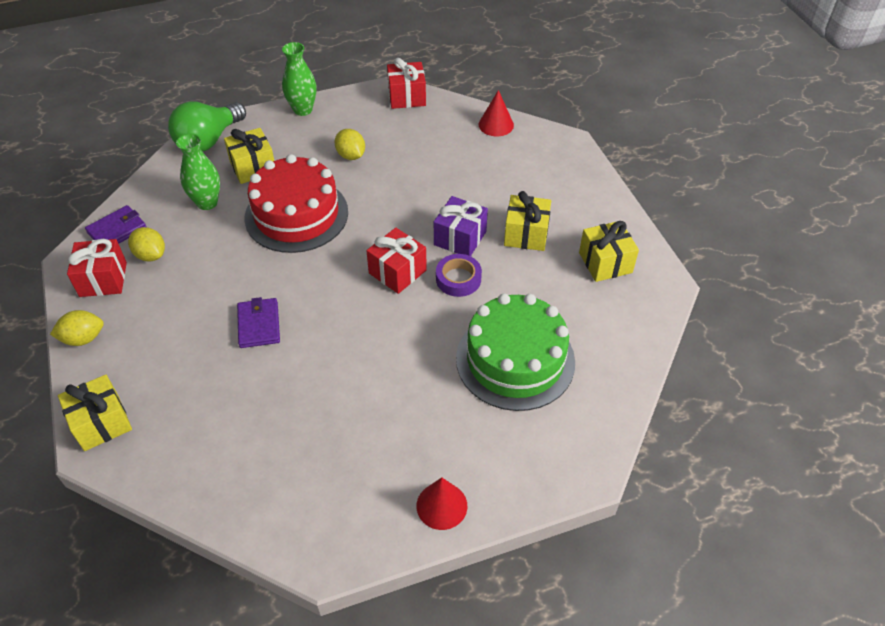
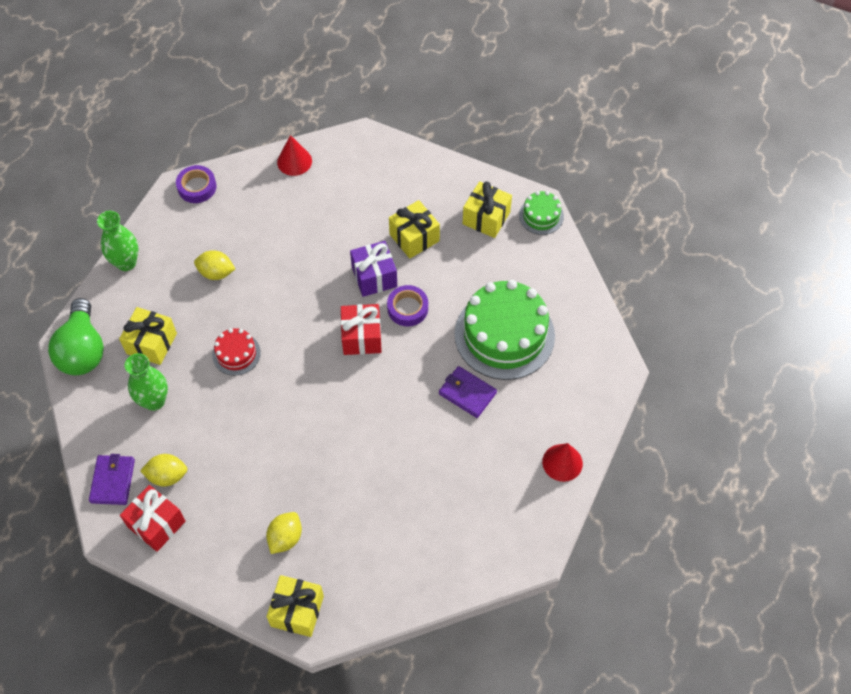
camera: 45 degrees left, 10 degrees up
yellow lemon [50,310,104,346] -> yellow lemon moved to [266,512,302,554]
purple wallet [237,297,280,348] -> purple wallet moved to [439,366,497,418]
red cake [244,154,348,253] -> red cake [212,328,261,376], size x0.47
red gift [387,58,426,109] -> purple tape [176,165,216,203]
none -> green cake [519,191,564,235]

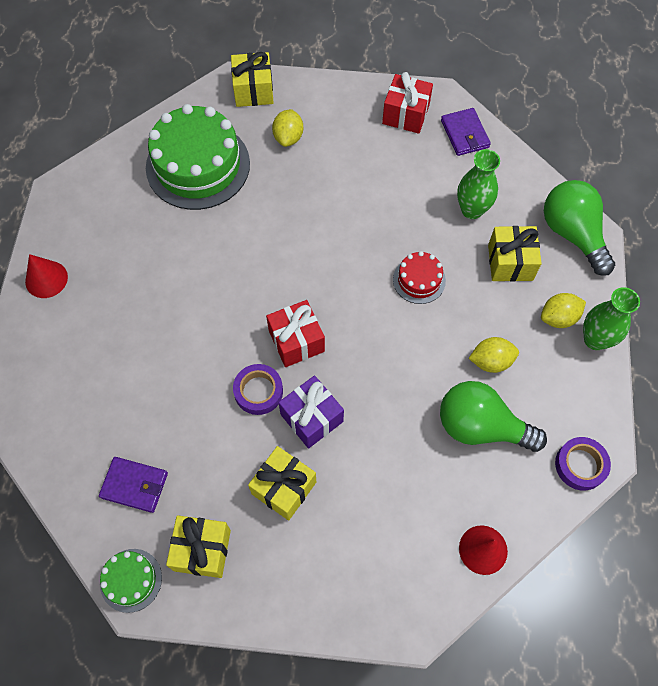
camera: 160 degrees right, 5 degrees up
yellow lemon [140,454,188,487] -> yellow lemon moved to [541,293,586,328]
purple wallet [439,366,497,418] -> purple wallet moved to [99,457,168,513]
green cake [455,280,555,380] -> green cake moved to [146,104,250,210]
none -> green light bulb [440,381,547,452]

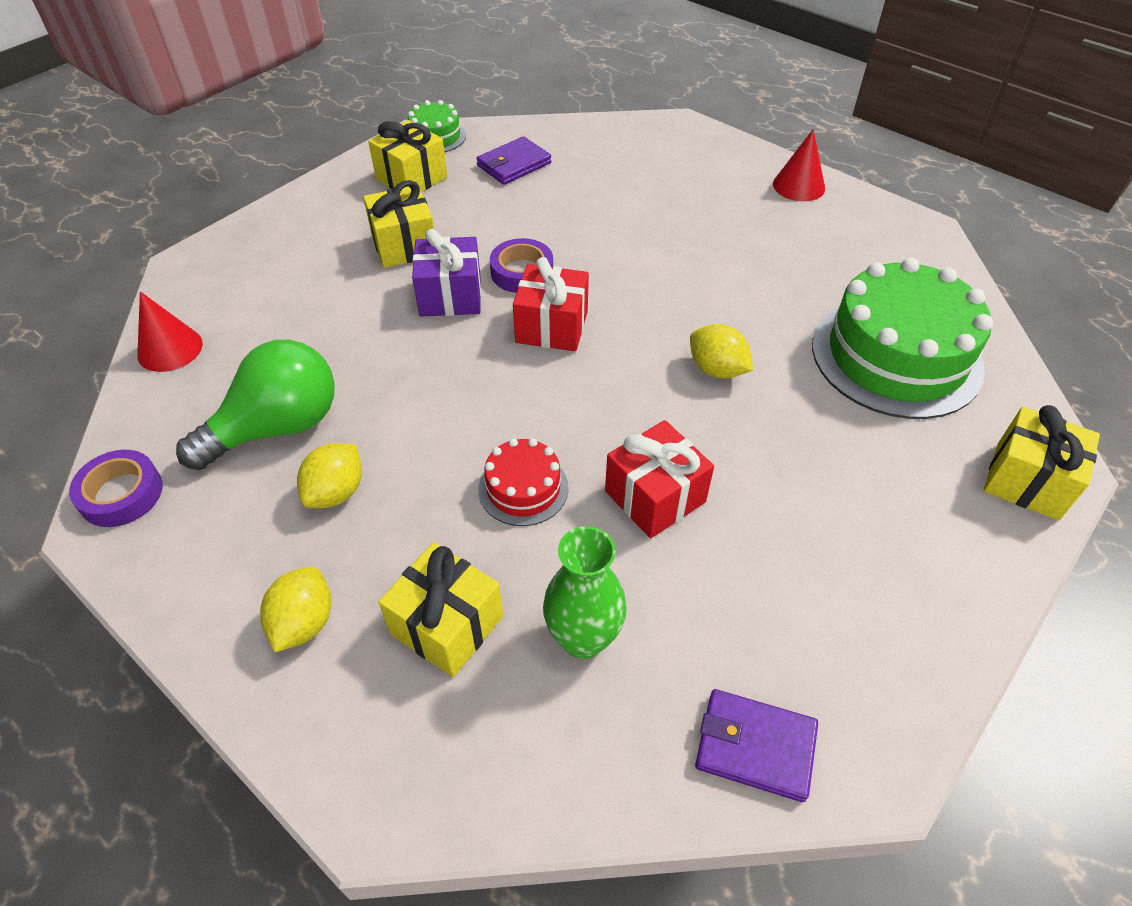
camera: 125 degrees right, 15 degrees down
yellow lemon [272,109,303,147] -> yellow lemon moved to [690,324,753,378]
red gift [382,72,433,134] -> red gift moved to [605,420,714,538]
green light bulb [544,180,615,276] -> none
green vase [583,287,640,350] -> none

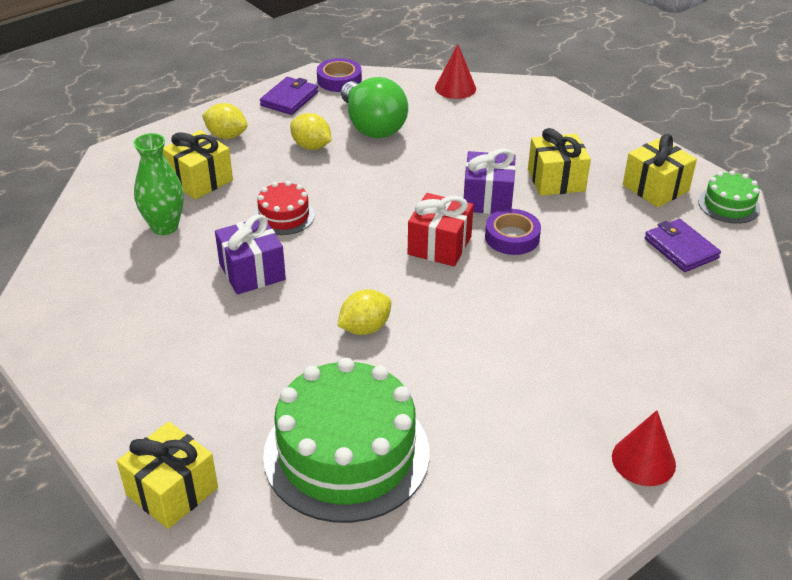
camera: 100 degrees right, 10 degrees down
red gift [605,420,714,538] -> purple gift [215,214,286,295]
purple wallet [695,689,818,802] -> purple wallet moved to [260,77,318,115]

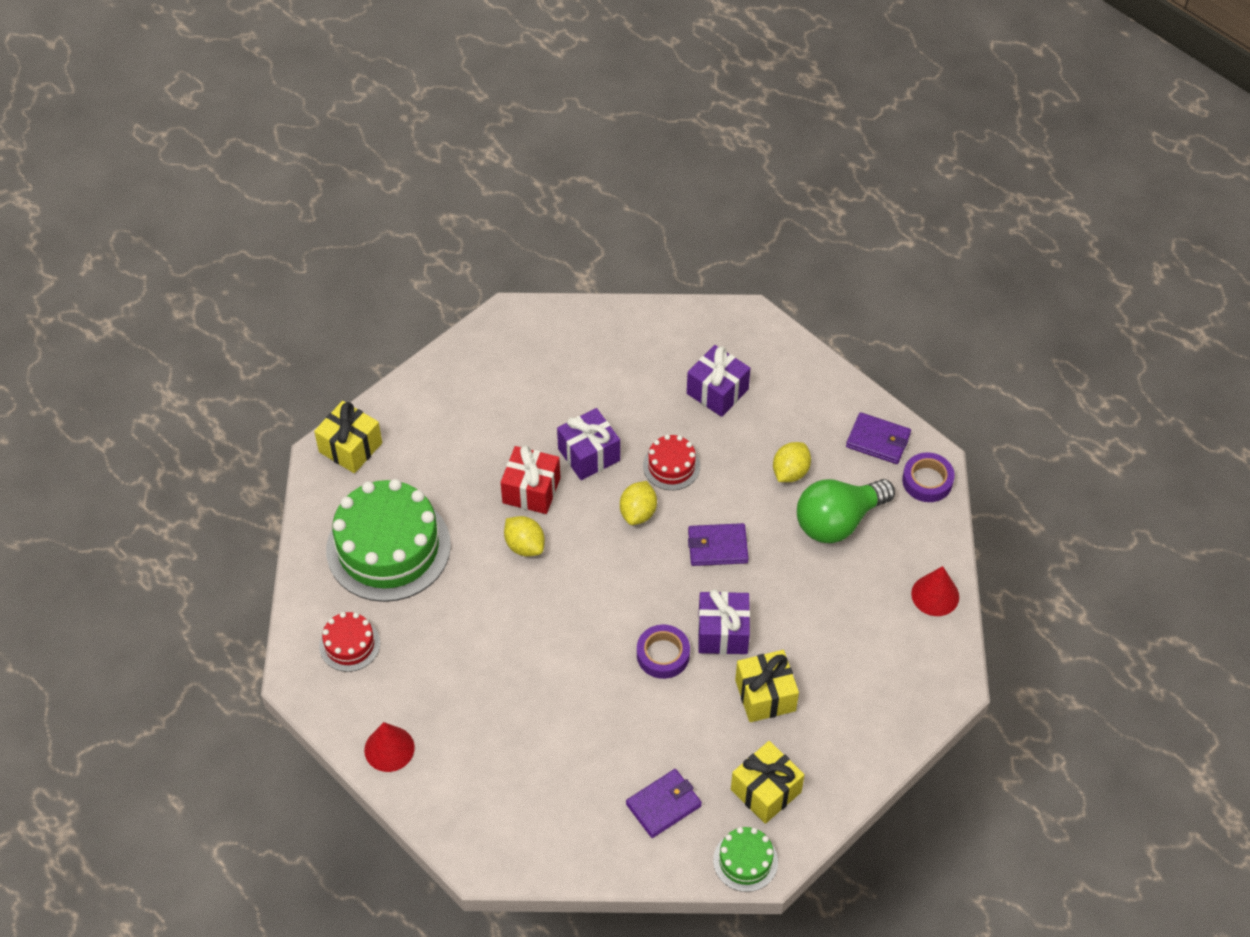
camera: 85 degrees right, 15 degrees up
green vase [133,133,184,235] -> none
yellow gift [163,130,233,200] -> purple gift [687,345,751,417]
yellow lemon [202,103,248,139] -> yellow lemon moved to [620,481,657,525]
red gift [408,193,474,267] -> red gift moved to [501,445,560,514]
none -> red cake [319,612,380,672]
none -> purple wallet [688,523,749,566]

